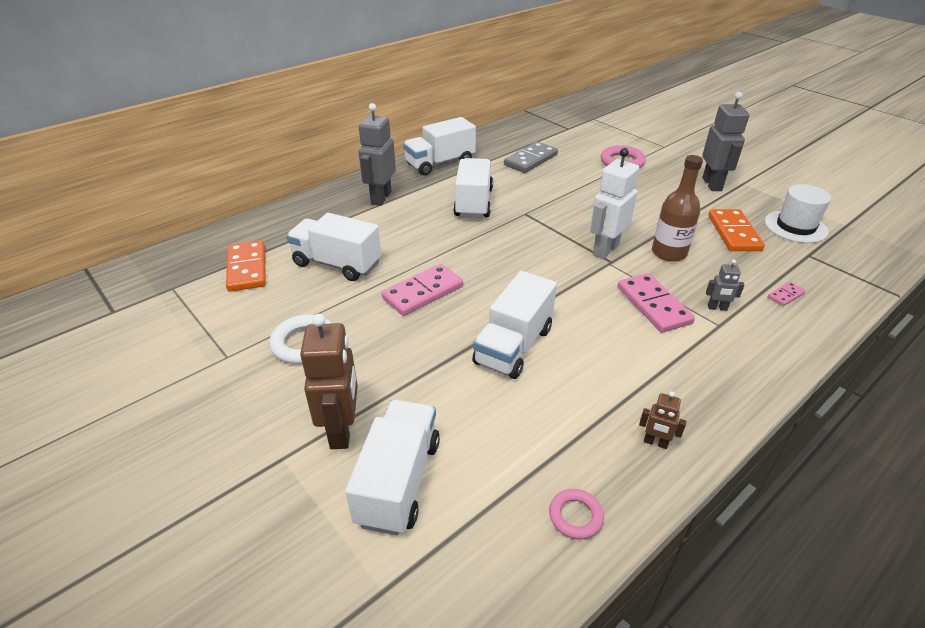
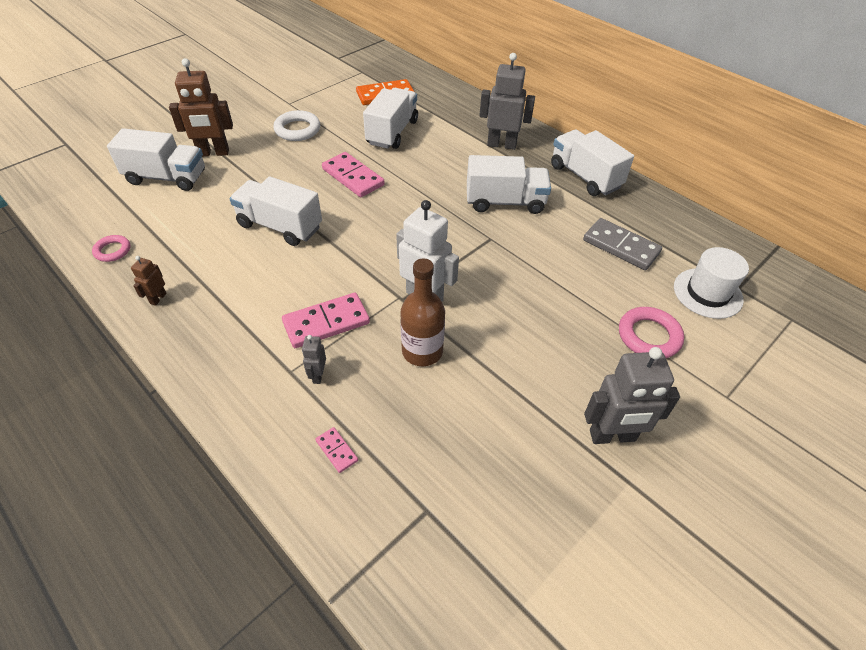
camera: 85 degrees right, 10 degrees up
orange domino [708,209,765,251] -> none
white hat [765,184,831,243] -> white hat moved to [674,247,749,319]

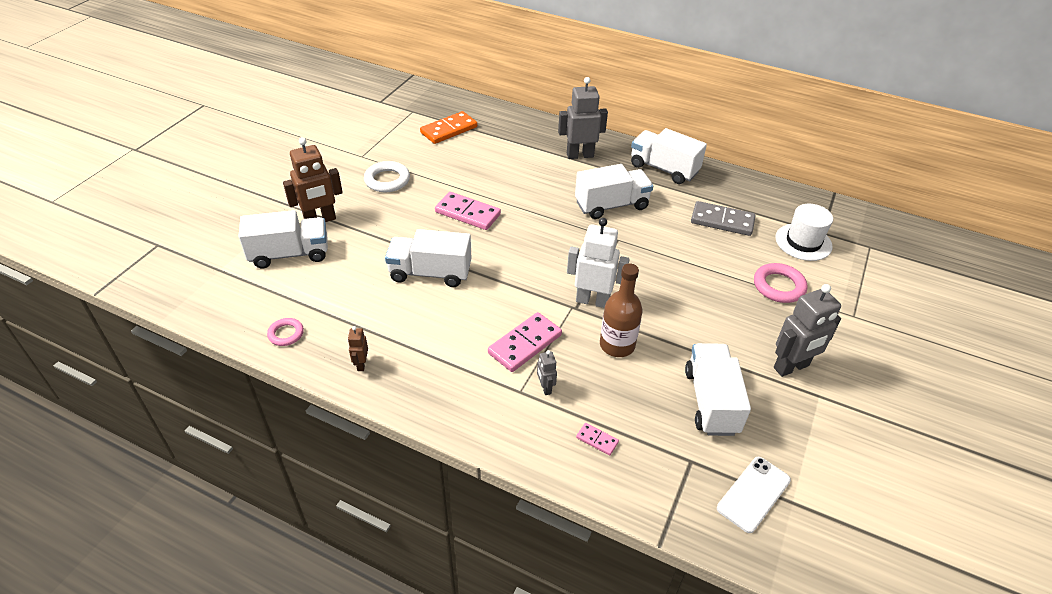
camera: 20 degrees left, 5 degrees down
white truck [363,88,418,149] -> white truck moved to [685,343,751,436]
none -> white phone [717,457,791,533]

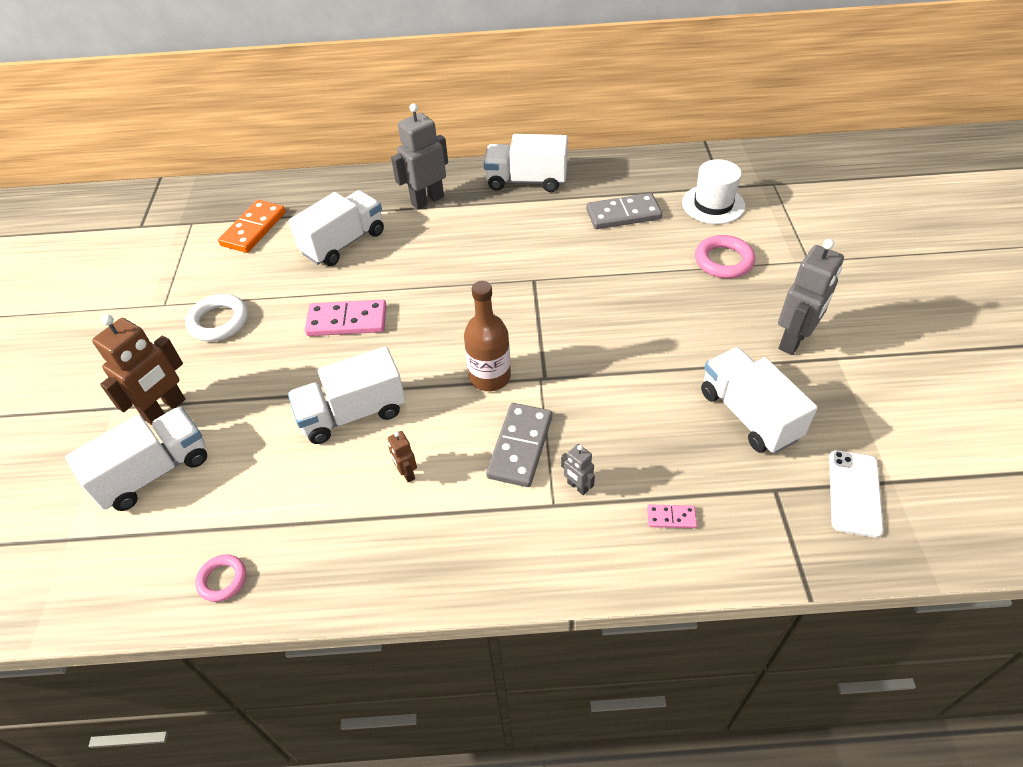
camera: 25 degrees left, 5 degrees up
brown robot [348,326,368,371] -> brown robot moved to [388,431,417,482]
pink domino [488,312,562,372] -> grey domino [486,403,552,487]
white robot [567,218,630,308] -> none
white truck [575,164,653,219] -> white truck moved to [289,190,384,266]
brown bottle [600,263,643,357] -> brown bottle moved to [464,281,511,391]

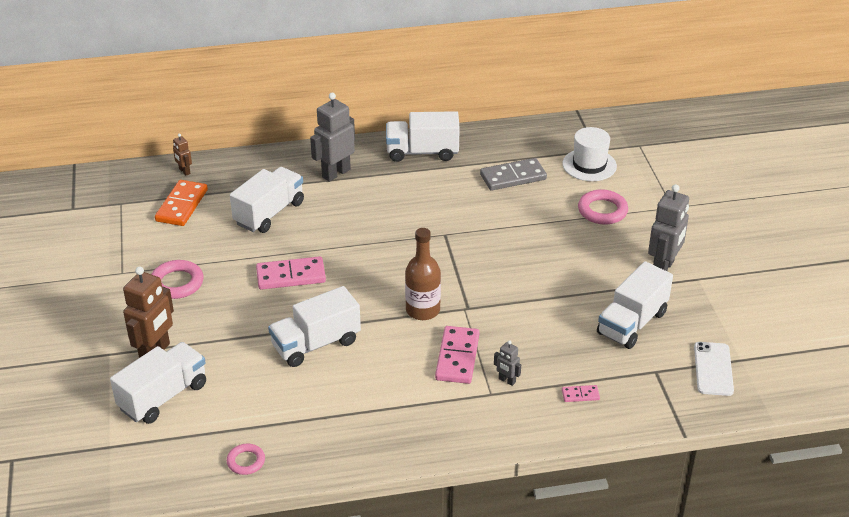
camera: 10 degrees left, 10 degrees down
white ring [185,294,248,342] -> pink ring [151,260,203,299]
brown robot [388,431,417,482] -> brown robot moved to [173,134,192,176]
grey domino [486,403,552,487] -> pink domino [435,326,479,384]
white truck [701,347,818,454] -> white truck turned 105 degrees counterclockwise [597,261,673,349]

